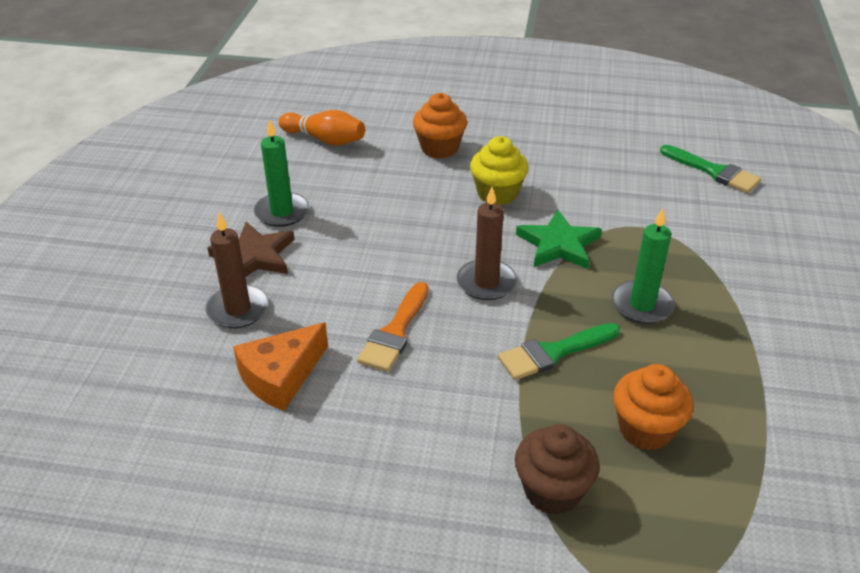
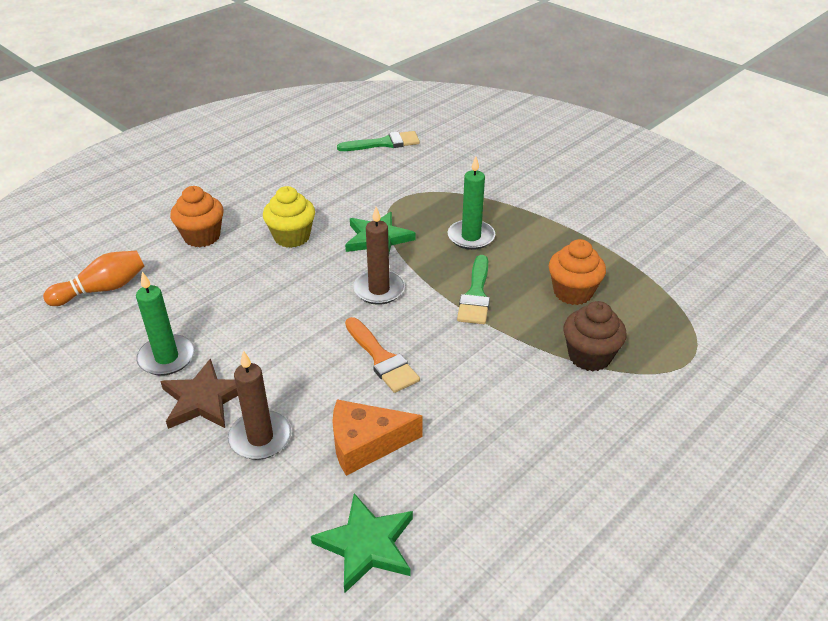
camera: 55 degrees left, 0 degrees up
orange cheese [233,322,328,411] -> orange cheese turned 90 degrees clockwise [332,400,423,476]
none -> green star [311,493,413,593]

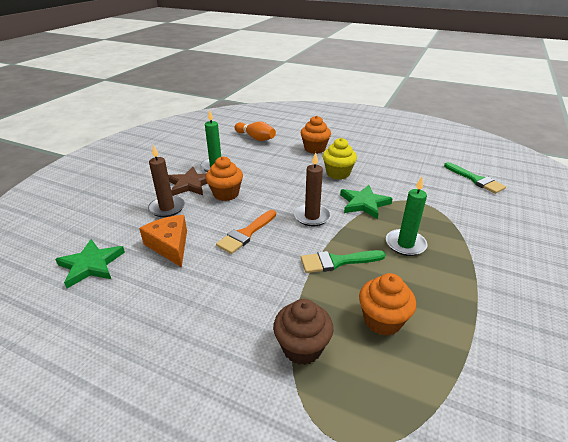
camera: 70 degrees right, 5 degrees down
none -> orange cupcake [206,156,243,201]

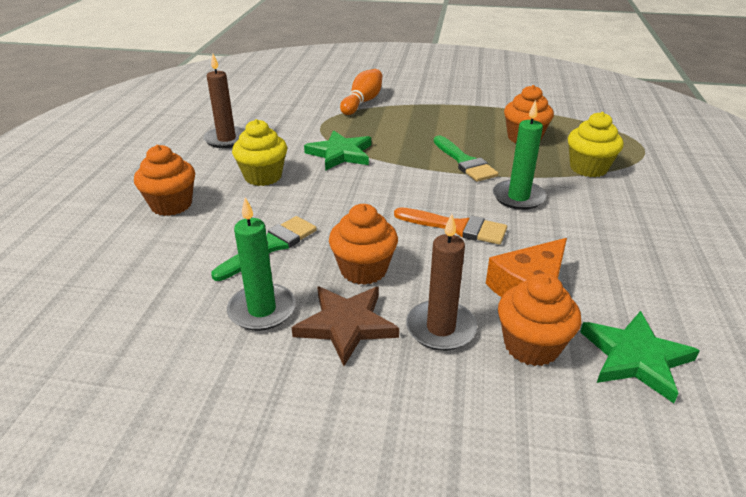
camera: 105 degrees left, 0 degrees up
orange bowling pin [235,121,276,141] -> orange bowling pin moved to [340,69,382,115]
brown cupcake [273,299,334,365] -> yellow cupcake [568,112,624,177]
brown candle [294,152,331,226] -> brown candle moved to [203,54,245,148]
green candle [386,177,427,256] -> green candle moved to [493,100,546,210]
green brush [444,162,506,194] -> green brush moved to [211,216,317,281]
none -> orange cupcake [498,273,582,366]

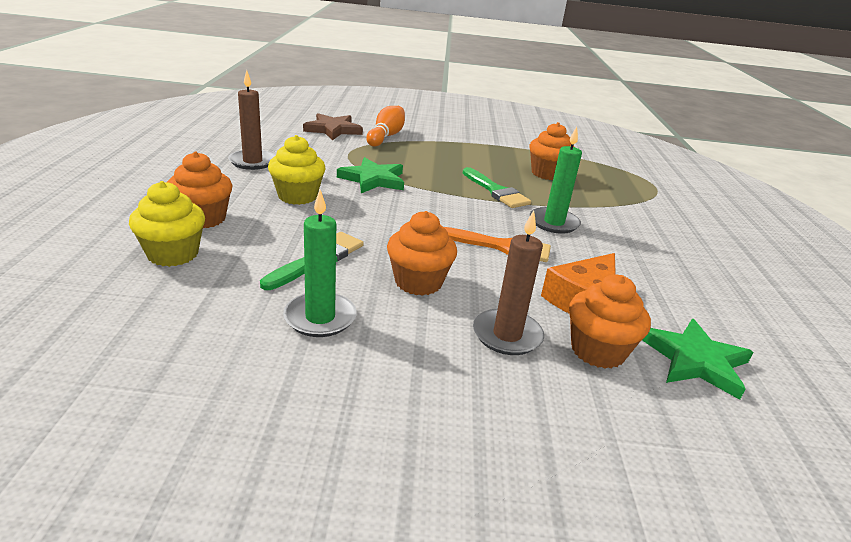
camera: 10 degrees left, 5 degrees down
brown star [292,286,399,366] -> brown star moved to [303,113,363,140]
yellow cupcake [568,112,624,177] -> yellow cupcake moved to [129,181,205,267]

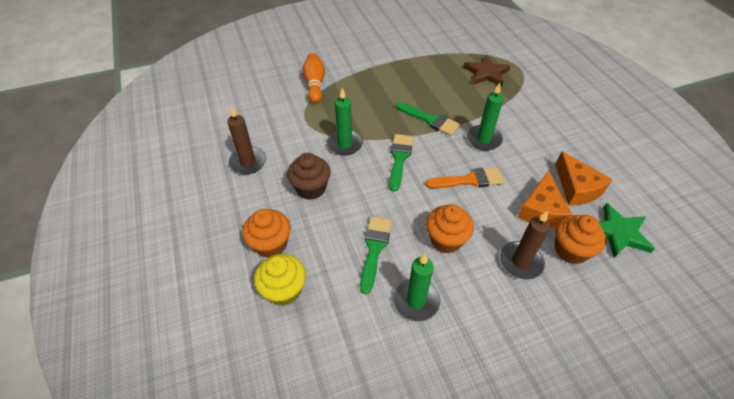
camera: 20 degrees left, 20 degrees up
yellow cupcake [268,135,326,205] -> brown cupcake [287,153,331,200]
brown star [303,113,363,140] -> brown star moved to [463,55,511,87]
green star [337,157,404,193] -> green candle [327,88,363,156]
orange cupcake [529,122,574,180] -> none
none -> green brush [389,134,413,192]
none -> orange cheese [555,151,613,206]

